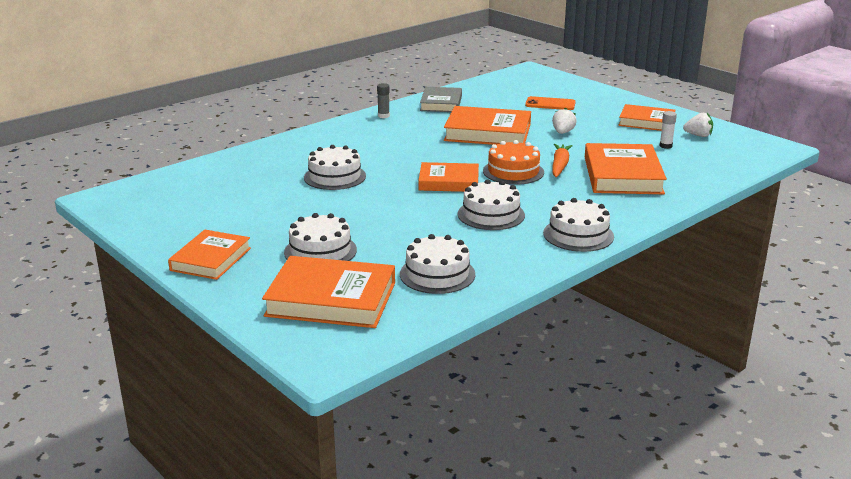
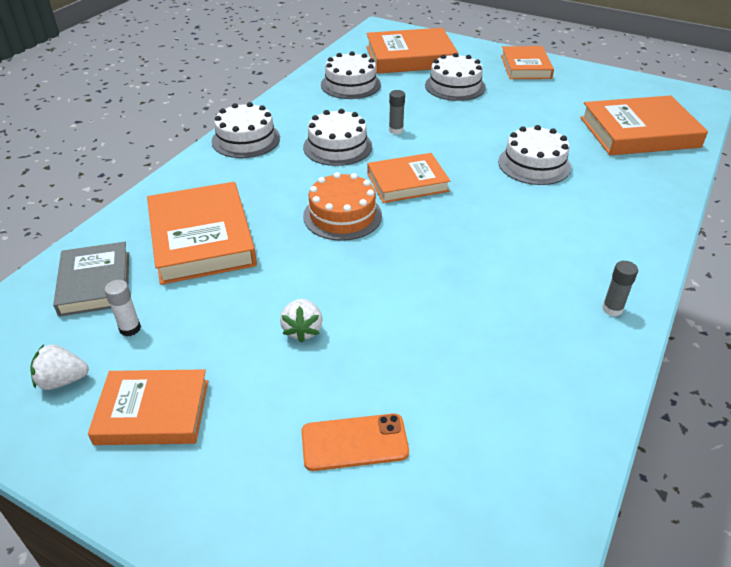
camera: 160 degrees right, 15 degrees up
grey book [420,87,462,112] -> grey book moved to [53,242,129,317]
orange book [444,106,531,145] -> orange book moved to [580,95,708,155]
orange carrot [552,144,573,177] -> none
none -> grey glue stick [389,90,405,134]

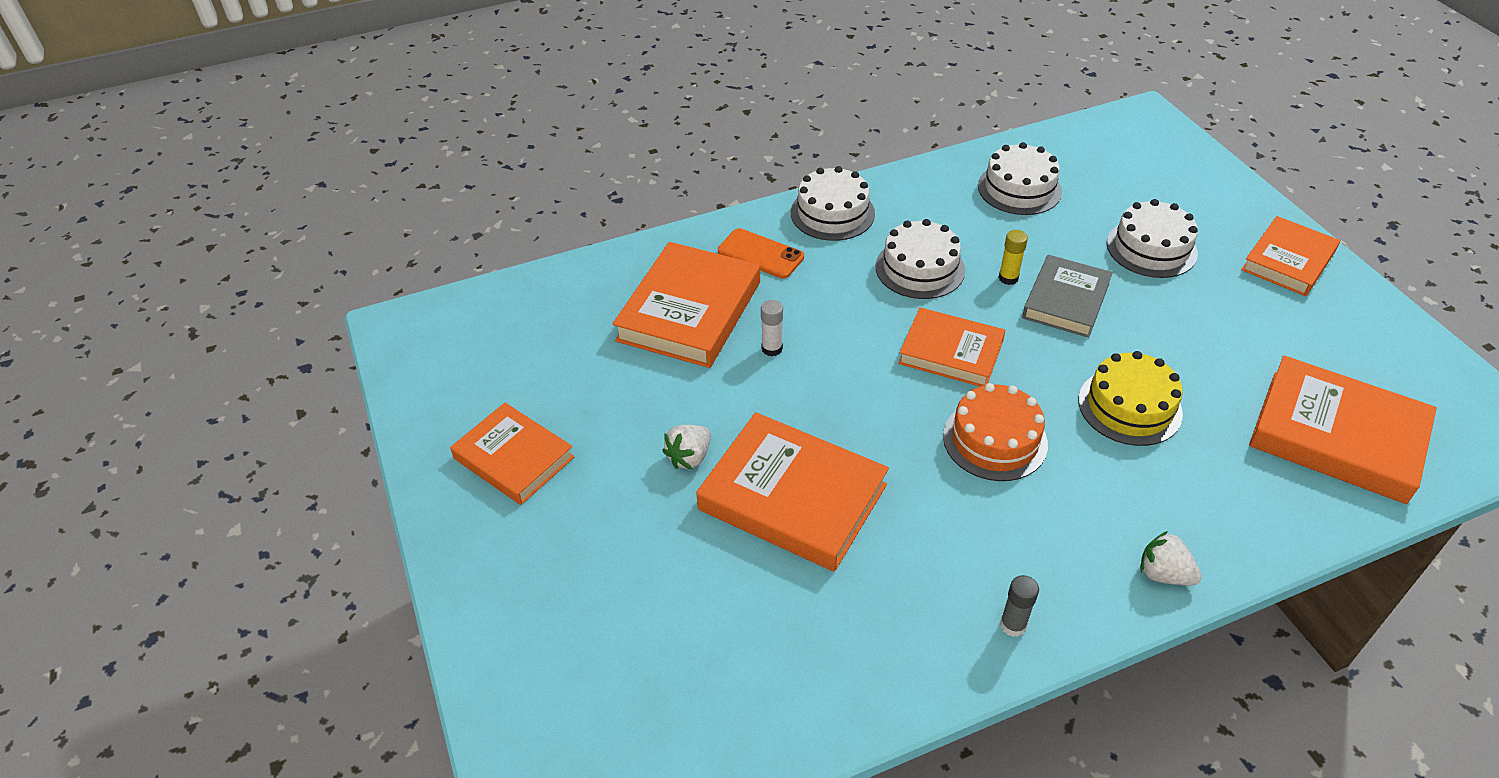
camera: 40 degrees right, 5 degrees up
white strawberry [30,344,89,390] -> white strawberry moved to [1141,531,1202,585]
grey book [53,242,129,317] -> grey book moved to [1022,255,1113,338]
white glue stick [104,280,141,336] -> white glue stick moved to [761,300,783,356]
orange phone [301,413,409,471] -> orange phone moved to [718,228,804,279]
orange cake [303,172,382,241] -> orange cake moved to [943,383,1048,481]
orange book [366,28,458,74] -> orange book moved to [696,412,889,572]
grey glue stick [389,90,405,134] -> yellow glue stick [998,230,1028,285]
white cake [498,125,571,185] -> yellow cake [1079,351,1183,446]

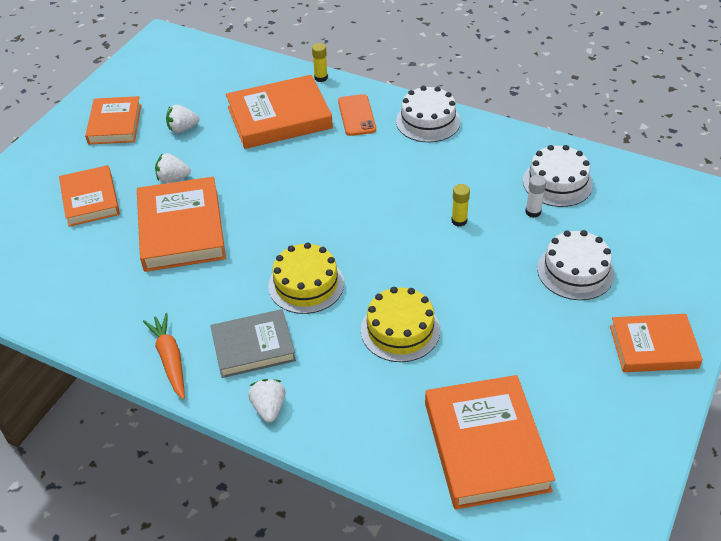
camera: 50 degrees right, 0 degrees up
white glue stick [761,300,783,356] -> white glue stick moved to [525,175,546,218]
white cake [875,219,965,299] -> none
orange book [898,307,1006,387] -> orange book moved to [59,165,120,227]
orange cake [943,383,1048,481] -> yellow cake [268,242,344,314]
grey glue stick [1000,575,1039,637] -> orange carrot [143,313,185,400]
grey book [1022,255,1113,338] -> grey book moved to [210,309,296,378]
none -> white strawberry [166,105,200,133]
none -> yellow glue stick [312,43,328,82]

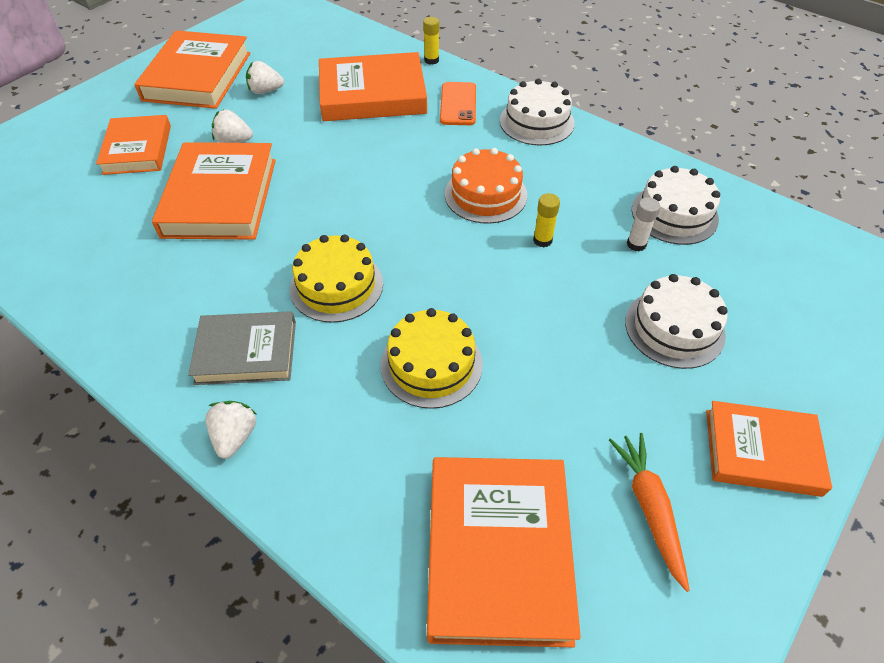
camera: 10 degrees right, 5 degrees up
orange book [85,96,141,145] -> orange book [134,30,250,109], size x1.53
orange carrot [143,313,185,400] -> orange carrot moved to [609,433,690,592]
none -> orange cake [445,148,527,224]

